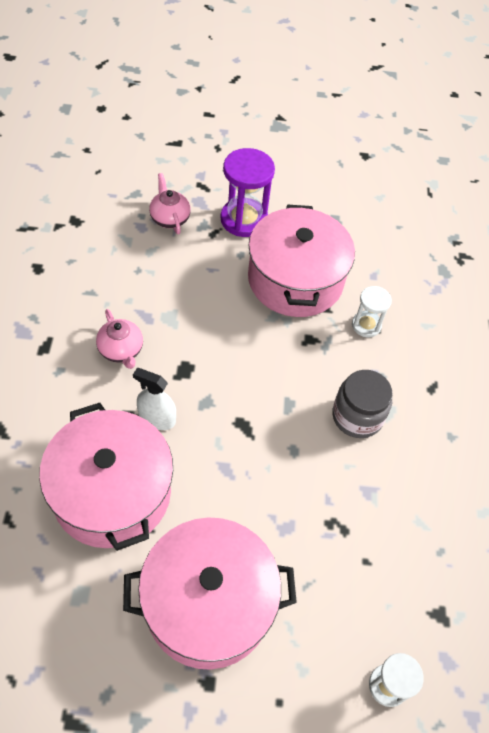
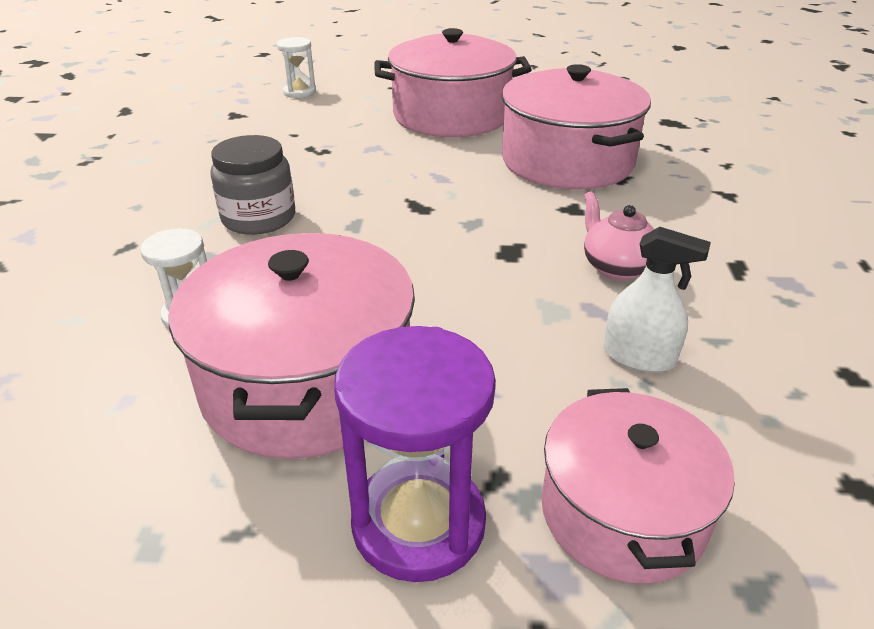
camera: 175 degrees left, 20 degrees down
white spray bottle [133,368,176,430] -> white spray bottle moved to [604,227,711,372]
pink teapot [149,173,191,234] -> pink pot [541,388,735,584]

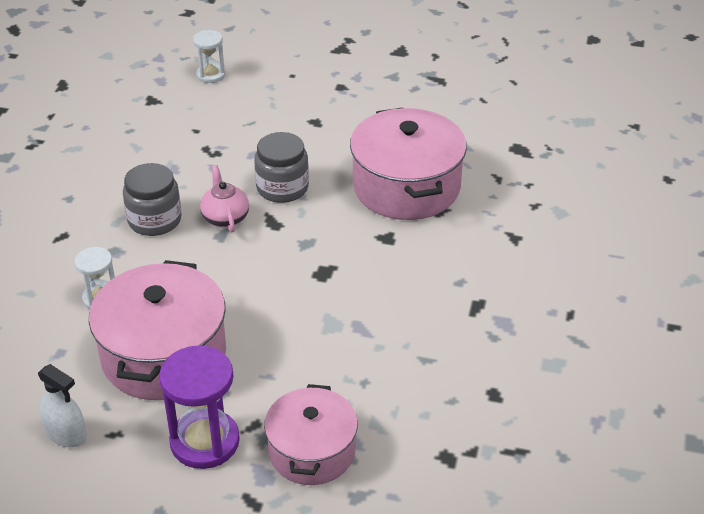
camera: 10 degrees right, 5 degrees up
pink pot [374,28,532,137] -> none
pink teapot [584,191,654,281] -> pink teapot moved to [200,165,249,233]
white spray bottle [604,227,711,372] -> white spray bottle moved to [38,364,87,447]
none -> grey jar [254,132,309,203]

